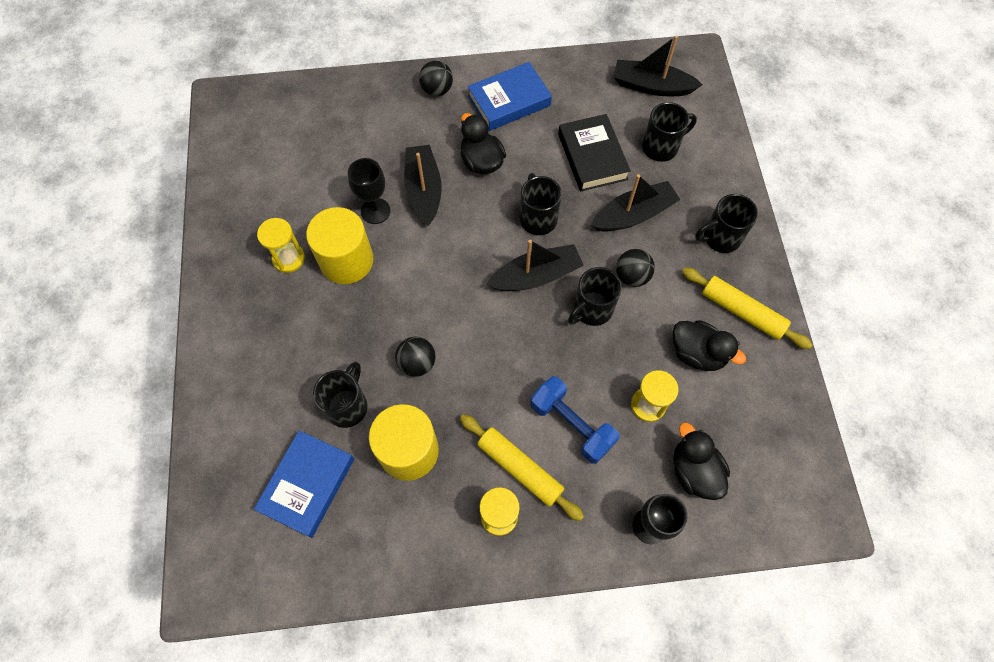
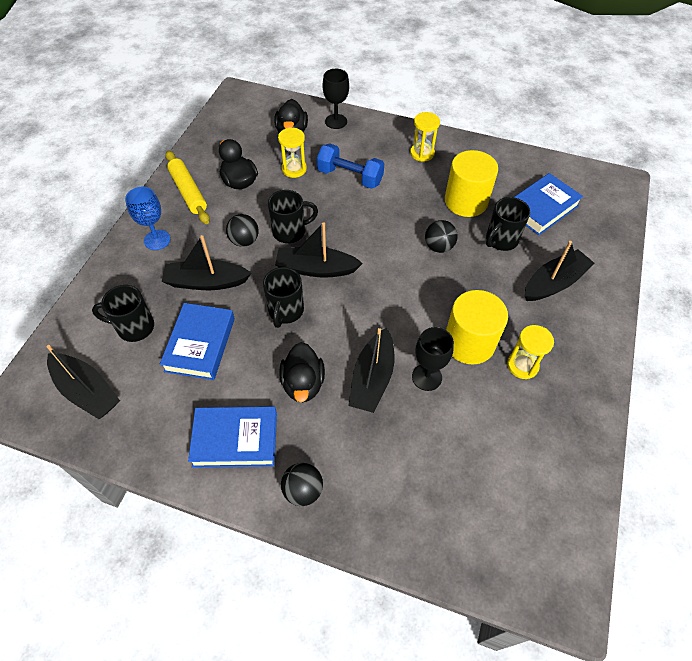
camera: 155 degrees left, 10 degrees down
yellow rolling pin [460,414,584,521] -> none
blue dumbbell [530,376,620,464] -> blue dumbbell turned 45 degrees counterclockwise [317,143,384,189]
black book [558,114,631,191] -> blue book [160,303,235,380]
black mug [695,194,758,253] -> blue goblet [125,187,170,250]
none -> black boat [525,241,595,301]

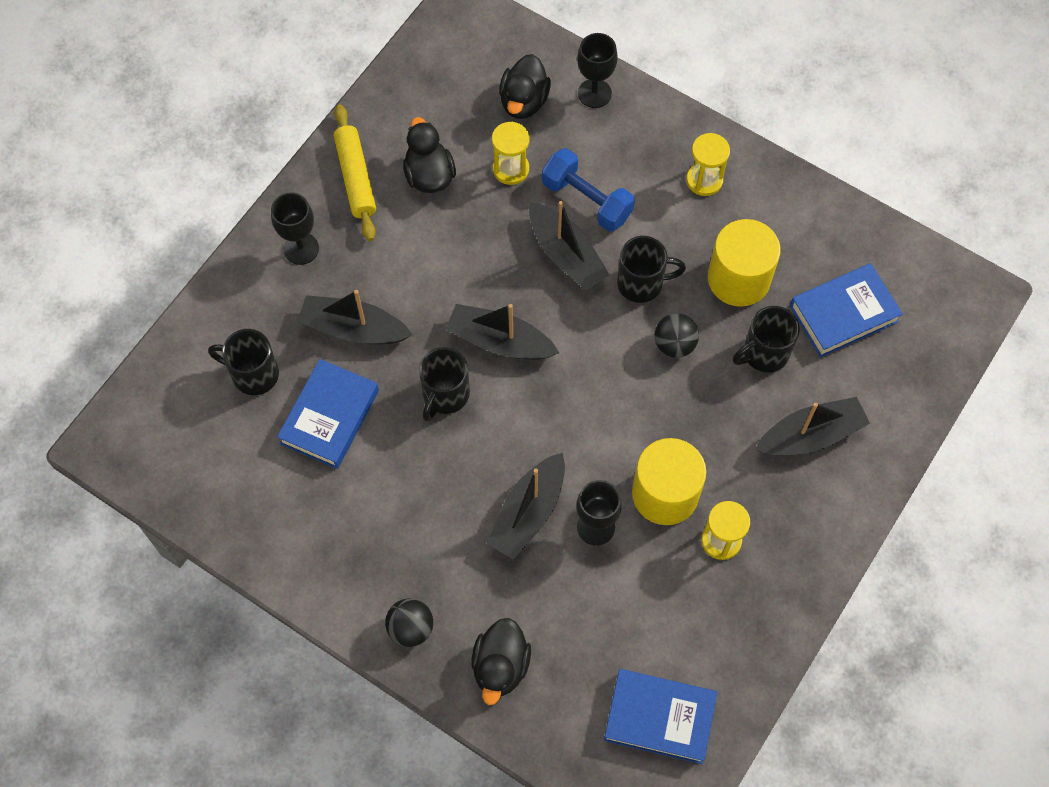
camera: 15 degrees right, 10 degrees up
black boat [47,345,120,419] -> black boat moved to [529,201,610,291]
blue goblet [125,187,170,250] -> black goblet [271,192,319,265]
blue book [188,406,277,468] -> blue book moved to [604,669,717,764]
black ball [226,214,259,247] -> none
black mug [268,190,318,243] -> black mug moved to [617,236,686,303]
black duck [279,342,325,402] -> black duck moved to [471,618,531,705]

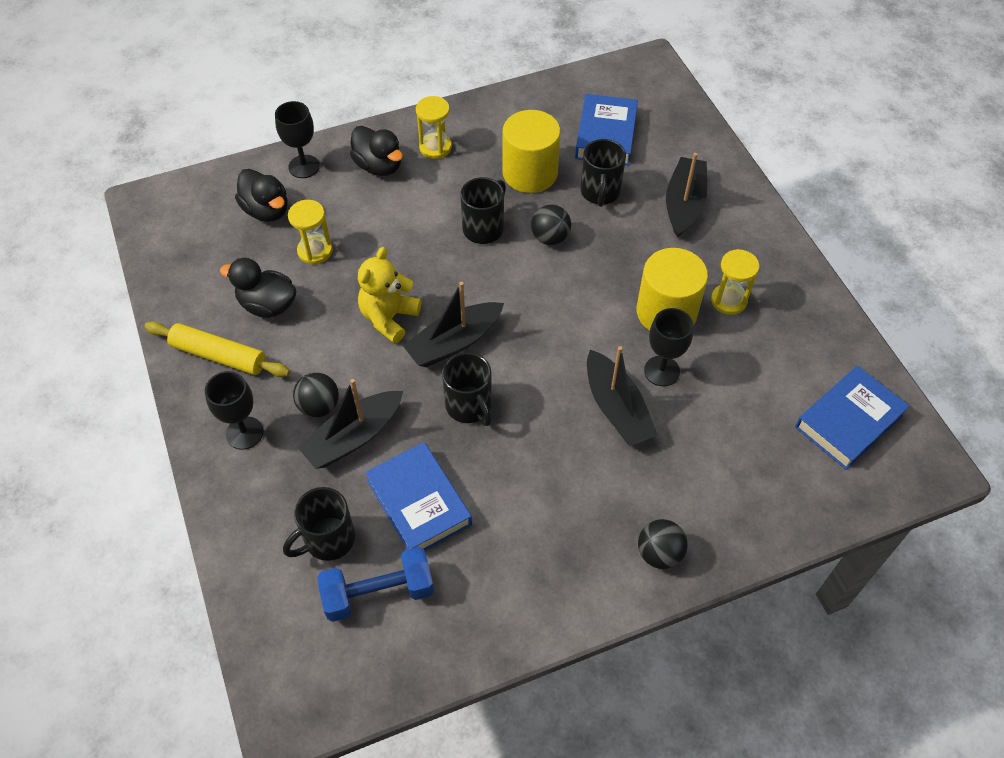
camera: 55 degrees left, 10 degrees down
black duck [471,618,531,705] -> black duck moved to [350,126,403,176]
black boat [529,201,610,291] -> none
blue dumbbell [542,148,635,232] -> blue dumbbell moved to [317,547,434,622]
none -> black ball [293,372,339,417]
none -> yellow teddy bear [358,247,421,344]

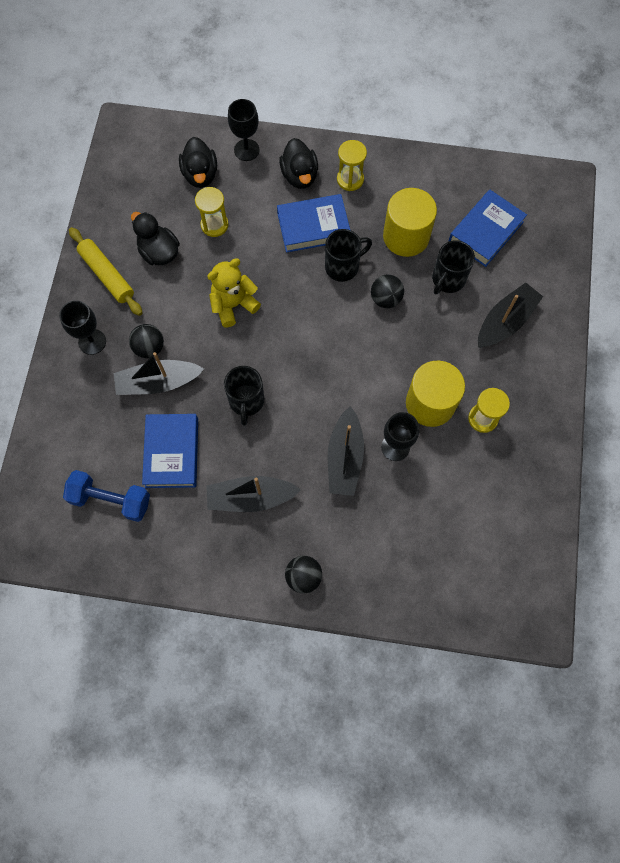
camera: 30 degrees right, 15 degrees up
black mug [283,487,355,561] -> none
black boat [403,282,504,367] -> black boat moved to [206,476,301,512]
blue book [795,366,910,470] -> blue book moved to [277,194,350,253]

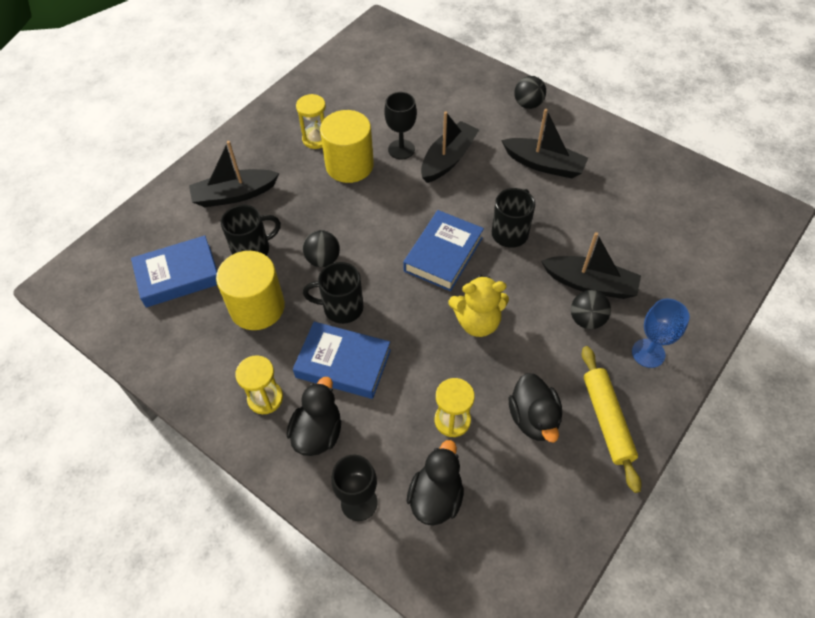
camera: 150 degrees left, 15 degrees down
black goblet [59,300,106,355] -> blue goblet [632,299,690,368]
blue dumbbell [63,470,150,522] -> none
blue book [142,414,198,488] -> blue book moved to [403,210,484,291]

